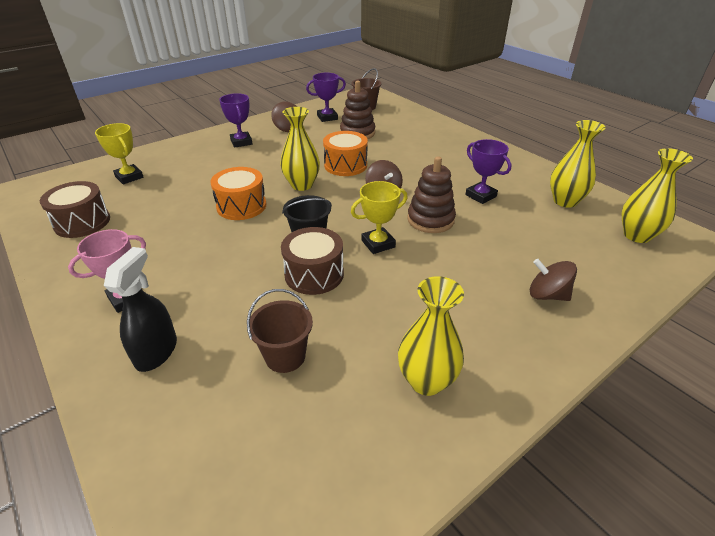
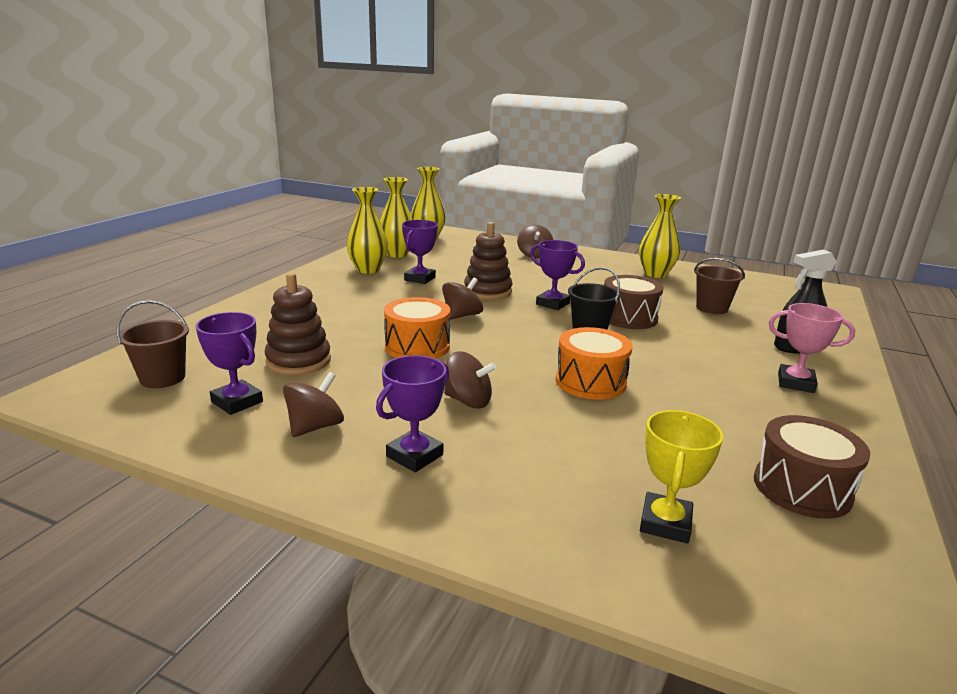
camera: 120 degrees left, 15 degrees down
yellow vase [280,107,320,191] -> yellow vase moved to [347,187,388,274]
yellow trophy [351,181,408,254] -> purple trophy [530,240,585,310]
none -> brown spinning top [444,351,496,409]

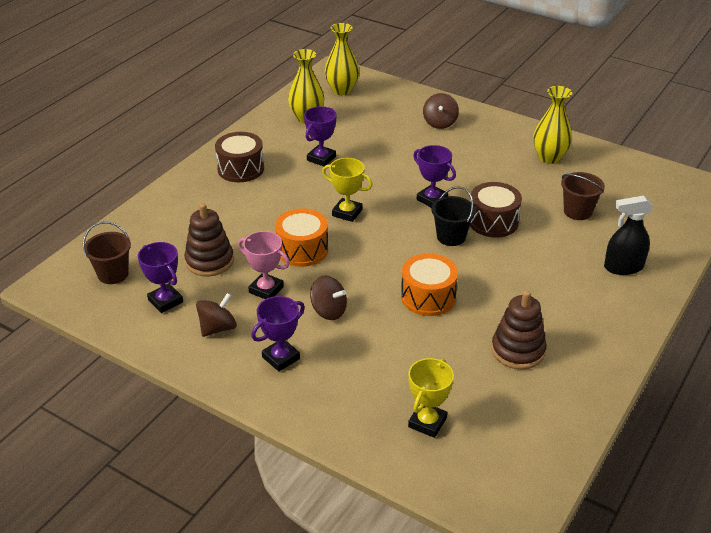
camera: 10 degrees right, 15 degrees up
yellow vase [347,187,388,274] -> none
brown spinning top [442,278,483,320] -> yellow trophy [322,158,373,222]
brown stacking toy [464,222,512,300] -> brown stacking toy moved to [491,291,547,370]
brown drum [754,415,870,519] -> brown drum moved to [215,132,264,182]
pink trophy [769,303,855,393] -> pink trophy moved to [238,231,290,299]

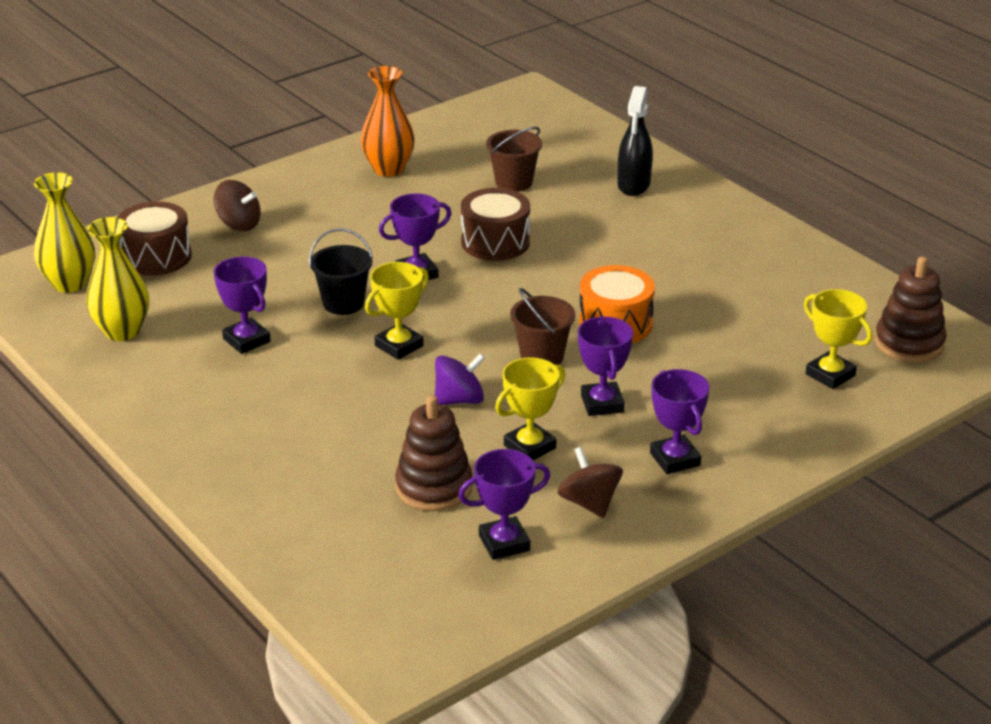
camera: 70 degrees left, 5 degrees down
brown bucket [83,222,131,284] -> brown bucket moved to [510,288,575,365]
brown drum [215,132,264,182] -> brown drum moved to [117,201,191,276]
pink trophy [238,231,290,299] -> yellow trophy [495,357,565,460]
orange drum [275,208,328,267] -> purple spinning top [435,353,485,405]
brown spinning top [310,276,347,320] -> purple trophy [578,316,633,416]
black bucket [431,186,476,246] -> black bucket moved to [309,228,373,315]
brown stacking toy [491,291,547,370] -> brown stacking toy moved to [875,256,947,362]
yellow vase [533,86,572,164] -> orange vase [361,66,415,177]

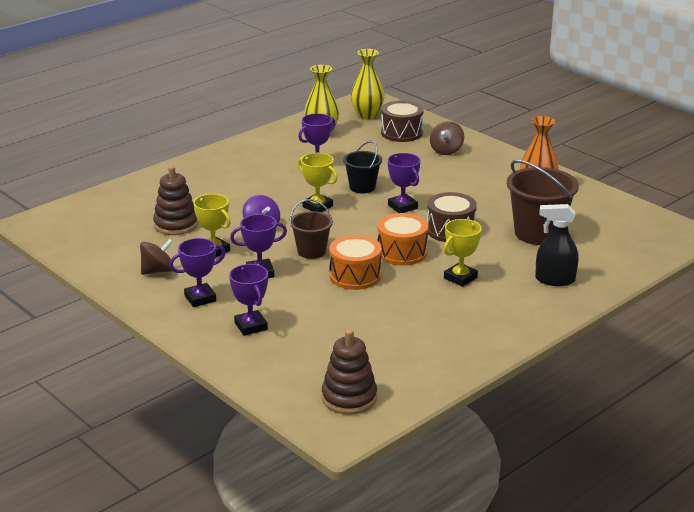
camera: 85 degrees right, 5 degrees down
purple trophy [458,449,550,560] -> purple trophy moved to [229,264,268,336]
brown bucket [486,127,542,192] -> brown bucket [507,160,579,245], size x1.69
yellow trophy [804,289,872,389] -> yellow trophy moved to [444,219,482,287]
none -> orange drum [377,213,428,266]

